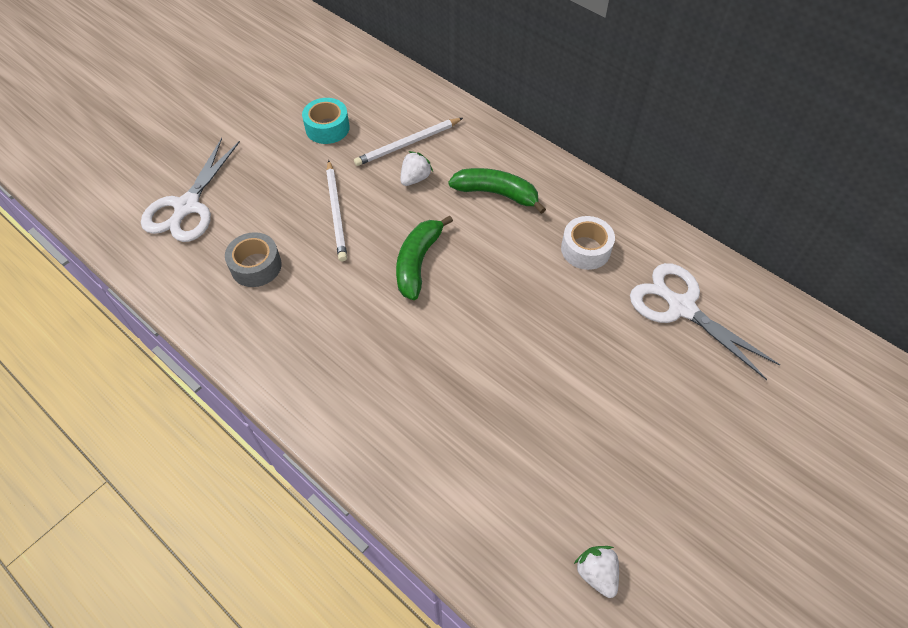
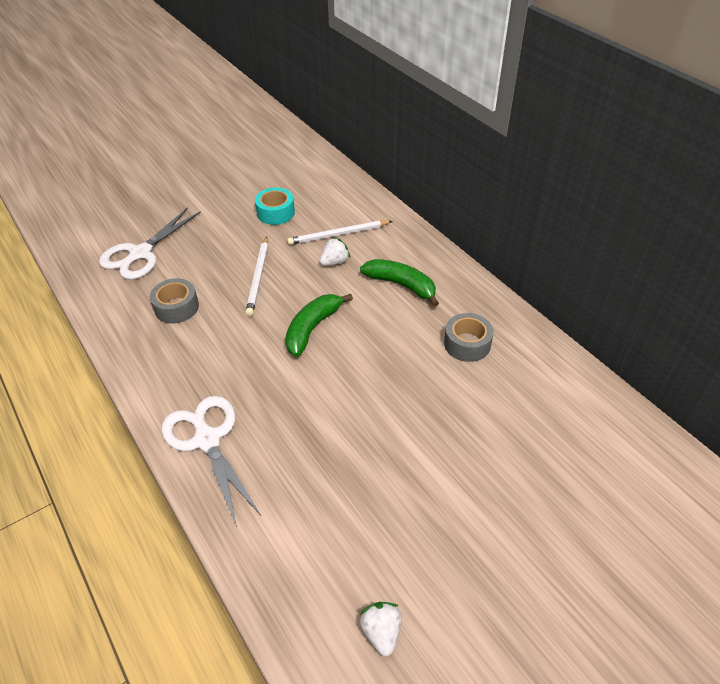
camera: 15 degrees right, 10 degrees down
white tape [561,216,615,270] -> grey tape [444,313,494,362]
white scissors [630,263,780,380] -> white scissors moved to [161,396,261,527]

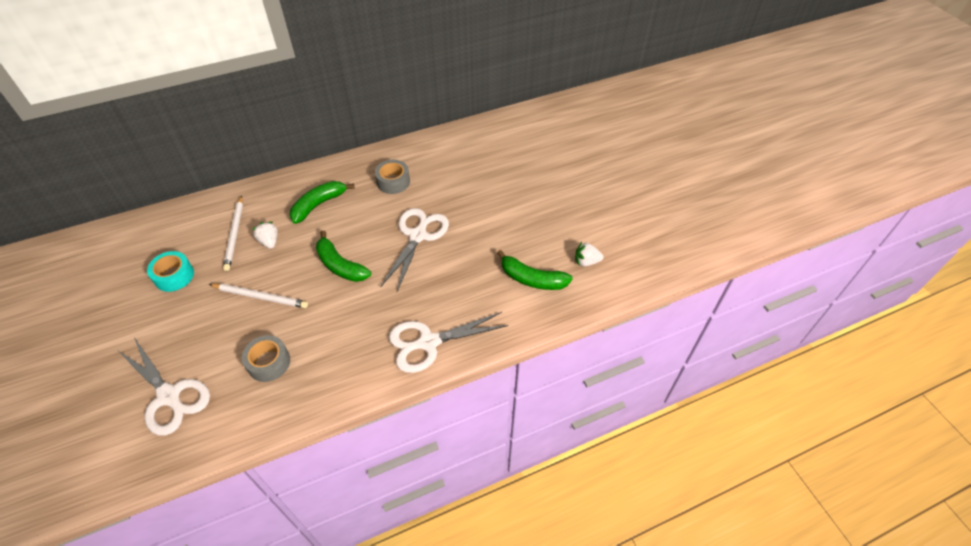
camera: 80 degrees left, 5 degrees up
none -> white scissors [380,208,449,291]
none -> green banana [497,250,573,290]

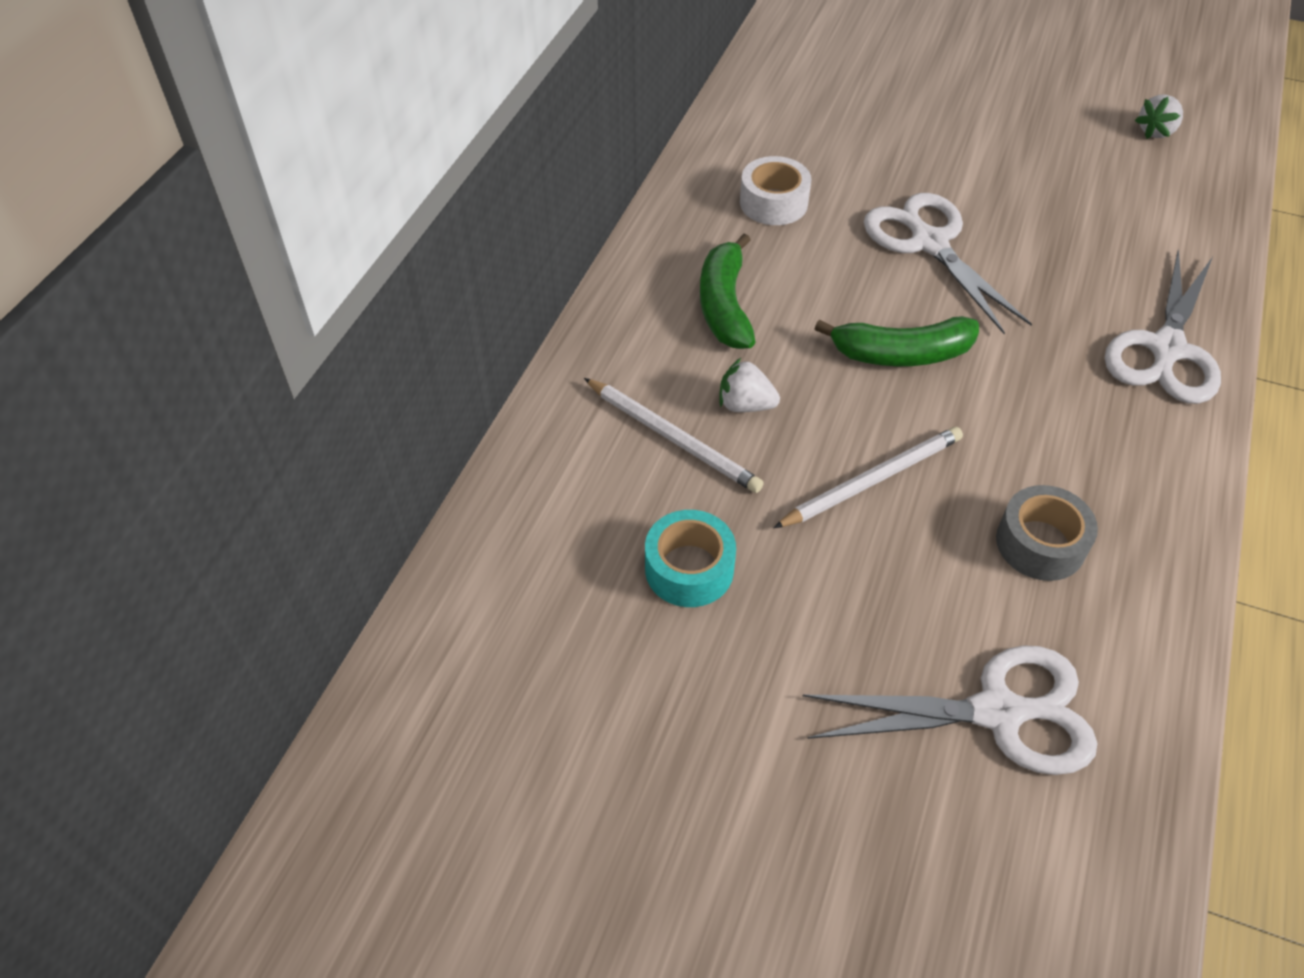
camera: 45 degrees left, 0 degrees up
grey tape [375,160,410,194] -> white tape [740,156,811,225]
green banana [497,250,573,290] -> none

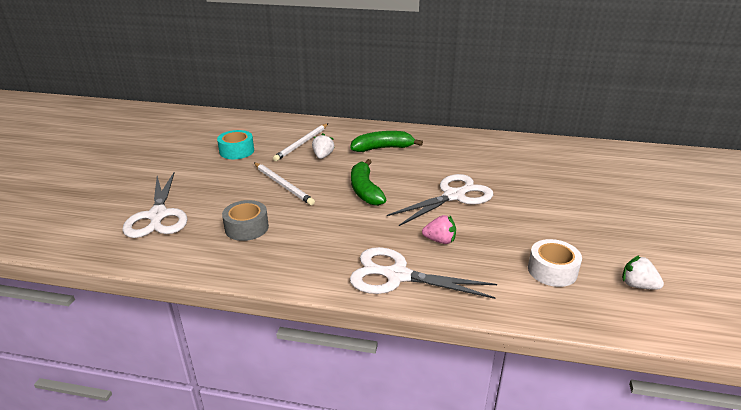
camera: 80 degrees right, 20 degrees down
white tape [740,156,811,225] -> white tape moved to [528,239,582,287]
none -> pink strawberry [422,215,456,244]

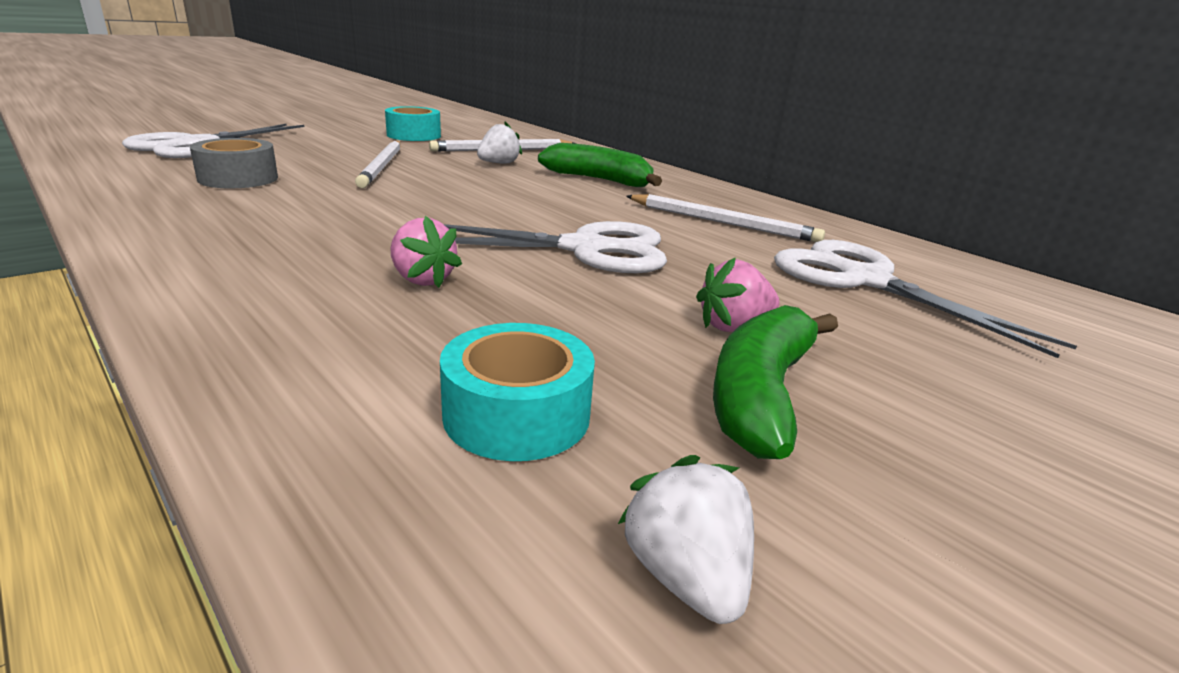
camera: 35 degrees right, 5 degrees down
white scissors [350,247,497,299] -> white scissors moved to [774,240,1077,358]
green banana [351,159,387,206] -> green banana moved to [713,305,838,459]
white tape [528,239,582,287] -> turquoise tape [440,323,595,461]
none -> white pencil [626,194,825,242]
none -> pink strawberry [696,257,779,332]

